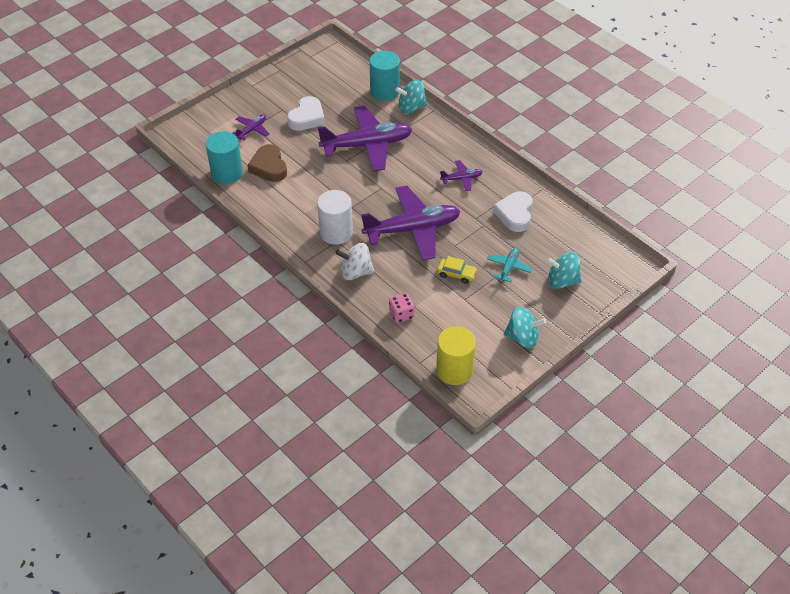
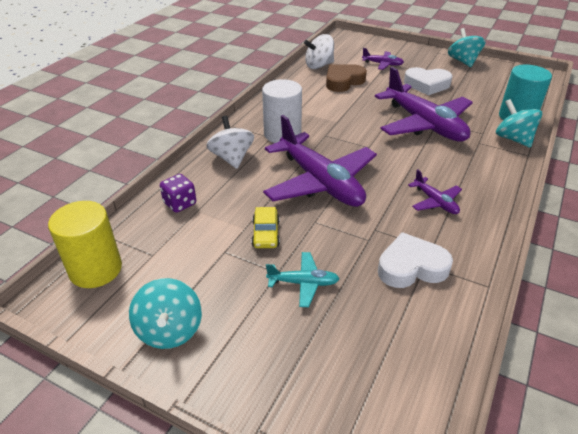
camera: 70 degrees right, 10 degrees down
turquoise cylinder [206,131,243,184] -> white spinning top [304,34,334,69]
pink dice [389,293,414,323] -> purple dice [160,174,196,213]
turquoise spinning top [546,252,582,289] -> turquoise spinning top moved to [448,28,486,67]

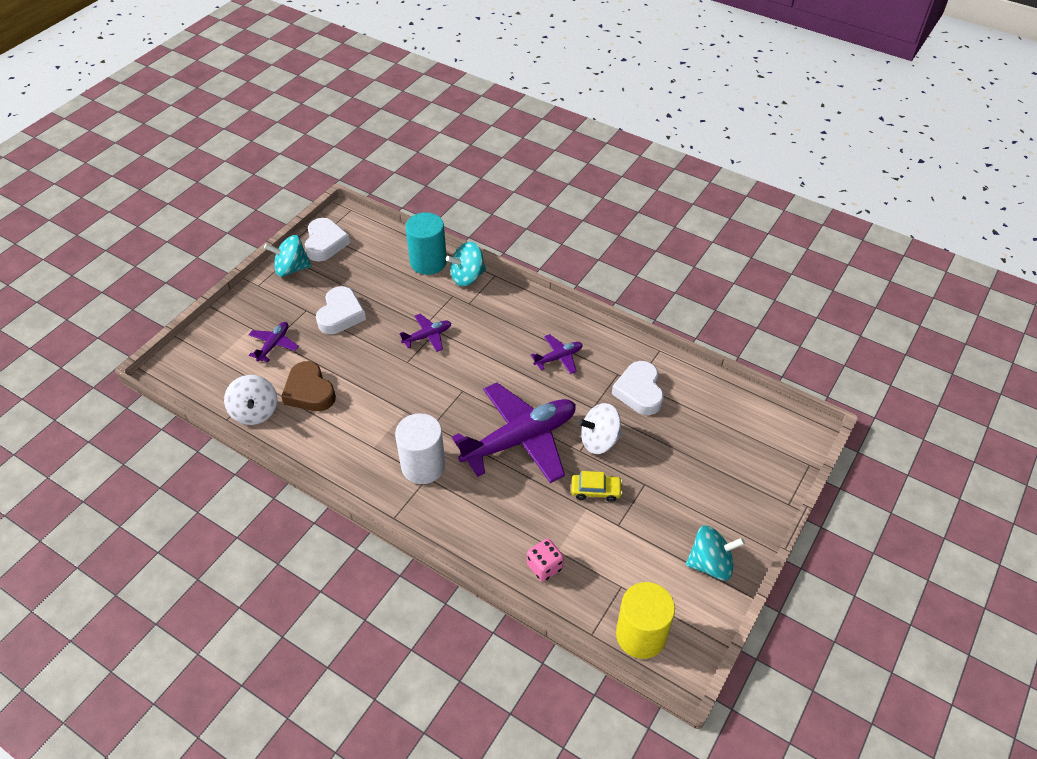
camera: 85 degrees left, 10 degrees up
purple dice [160,174,196,213] -> pink dice [527,538,564,582]
white spinning top [206,116,254,169] -> white spinning top moved to [578,403,623,454]
turquoise plane [266,252,340,307] -> none
purple plane [375,67,473,142] -> purple plane [399,314,451,352], size x0.45
none -> white heart [305,218,350,261]

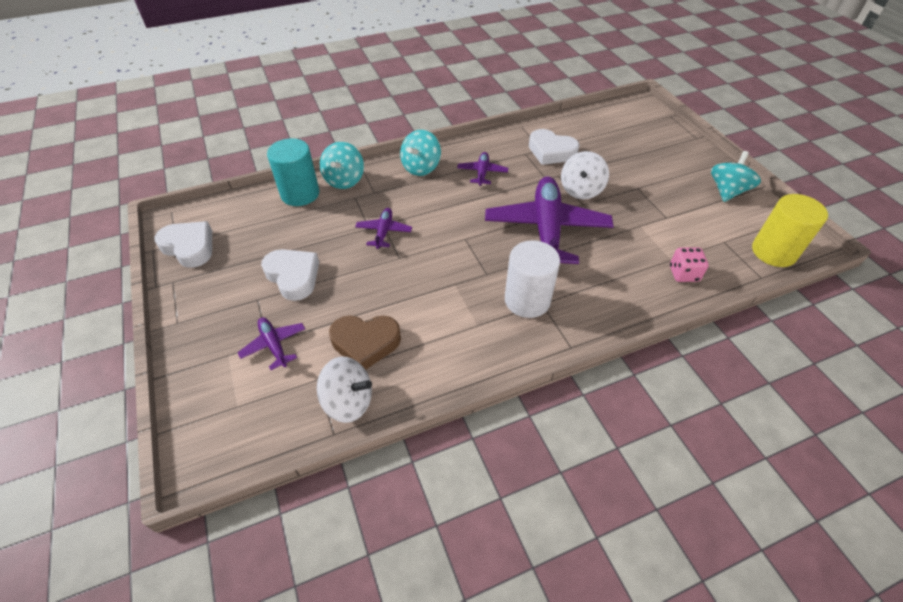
camera: 55 degrees left, 0 degrees up
turquoise spinning top [264,235,312,277] -> turquoise spinning top moved to [400,130,441,176]
yellow car [571,471,622,502] -> none

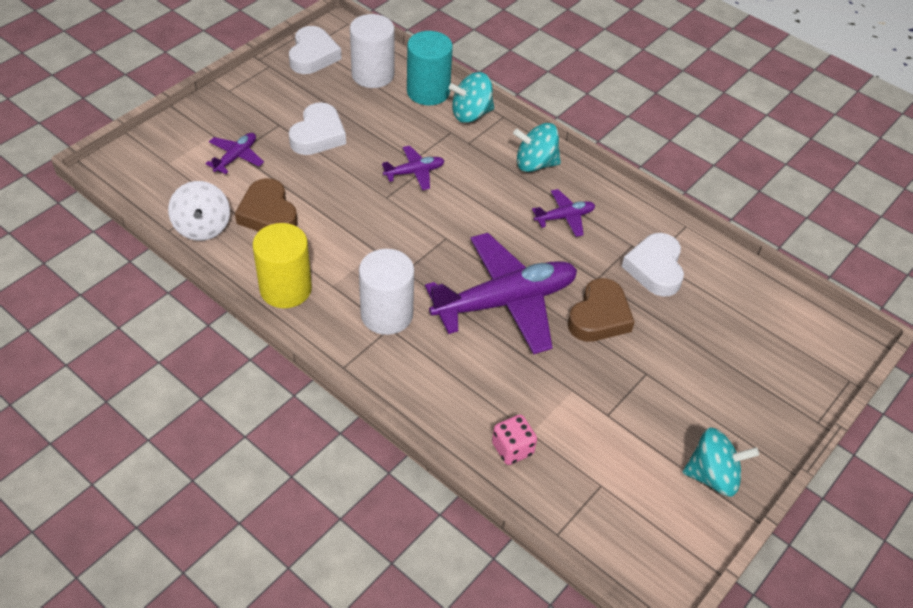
camera: 60 degrees right, 0 degrees up
white spinning top [561,151,609,199] -> brown heart [568,278,635,342]
yellow cylinder [752,194,828,267] -> yellow cylinder moved to [253,223,312,308]
none -> white cylinder [350,14,394,88]

